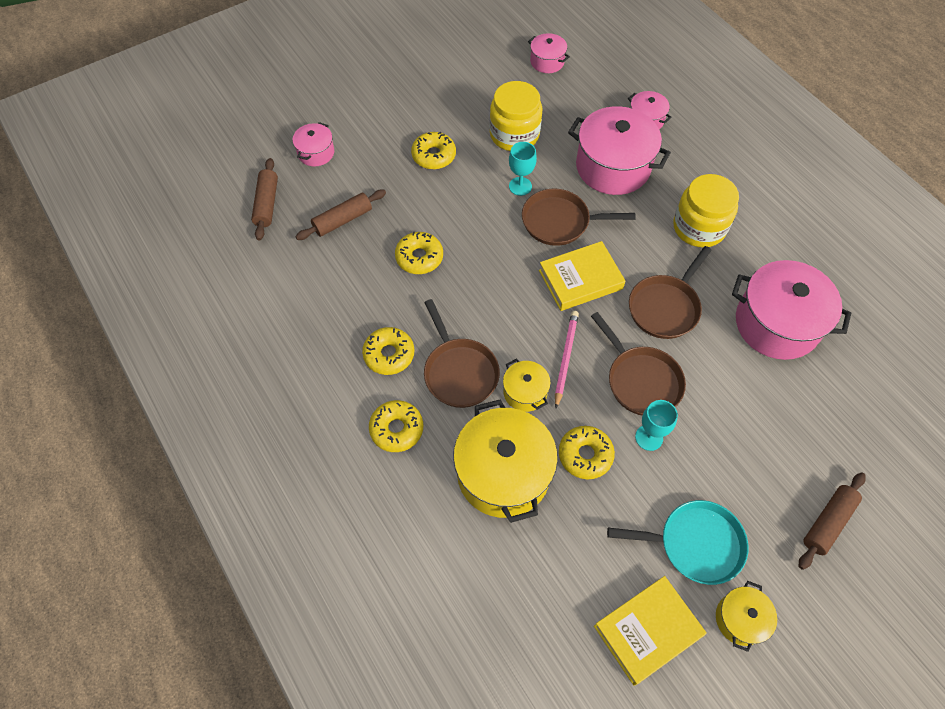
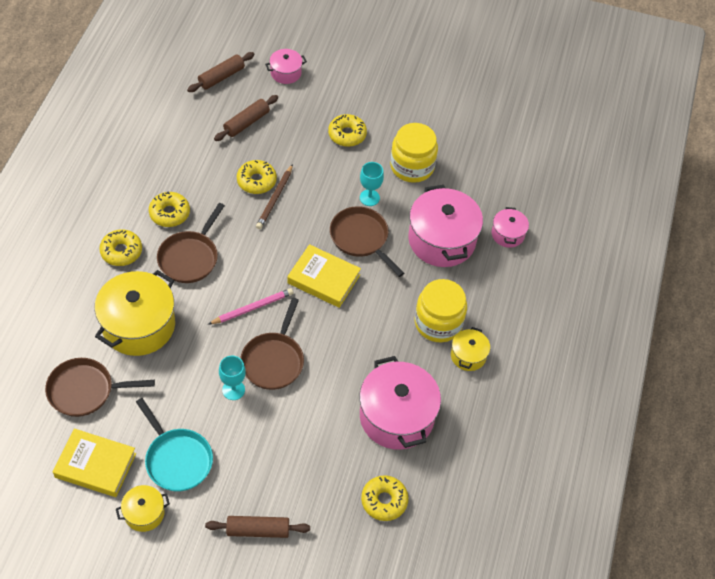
camera: 45 degrees right, 5 degrees down
brown rolling pin [295,190,386,240] -> brown rolling pin turned 60 degrees counterclockwise [214,95,278,141]
yellow pot [503,359,551,412] -> yellow pot moved to [451,327,490,371]
pink pot [528,33,570,73] -> none
yellow donut [559,426,615,479] -> yellow donut moved to [361,475,409,521]
brown pan [629,246,712,339] -> brown pan moved to [45,358,155,417]
none -> brown pencil [256,164,293,229]

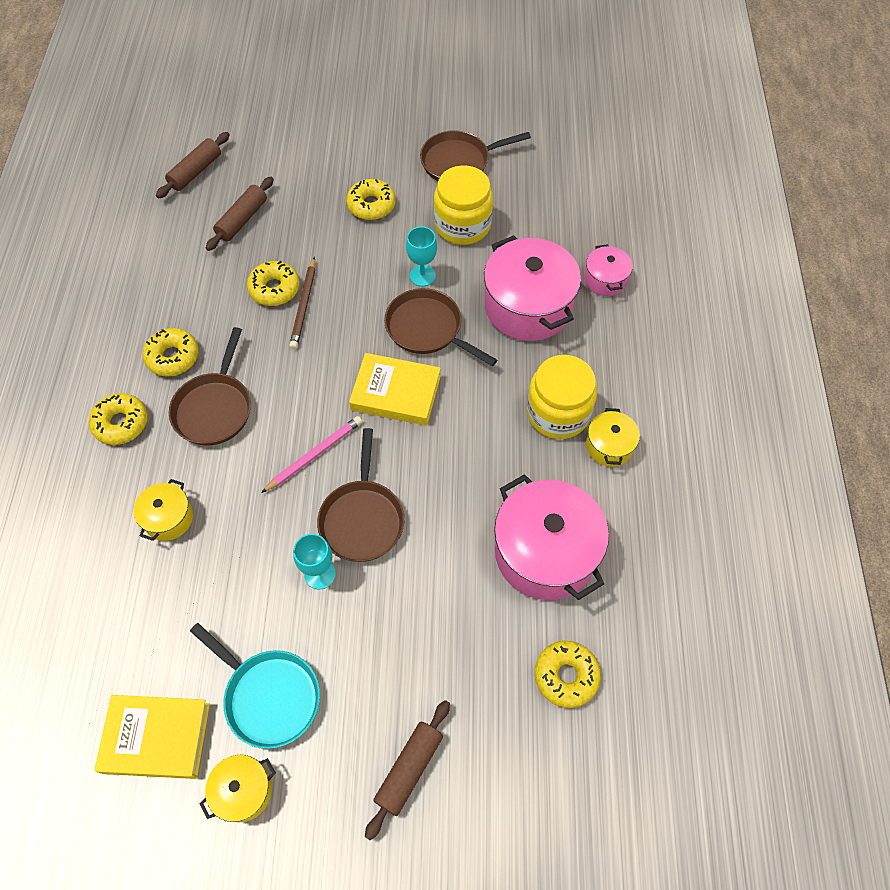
camera: 10 degrees left, 5 degrees up
brown pan [45,358,155,417] -> brown pan moved to [420,130,531,181]
yellow pot [94,270,175,356] -> yellow pot [134,479,193,541], size x0.50
brown rolling pin [205,516,310,538] -> brown rolling pin turned 45 degrees counterclockwise [365,700,450,840]
pink pot [265,49,307,84] -> none

